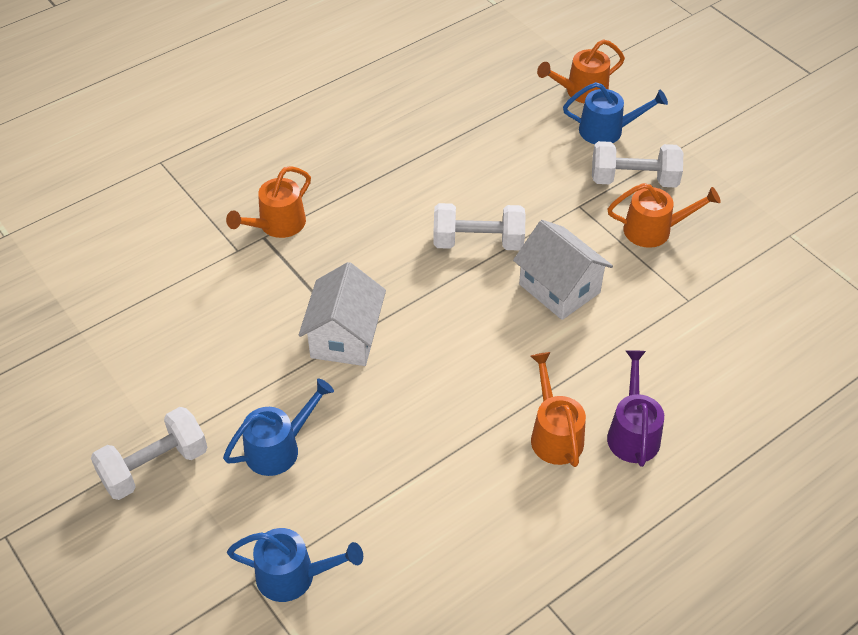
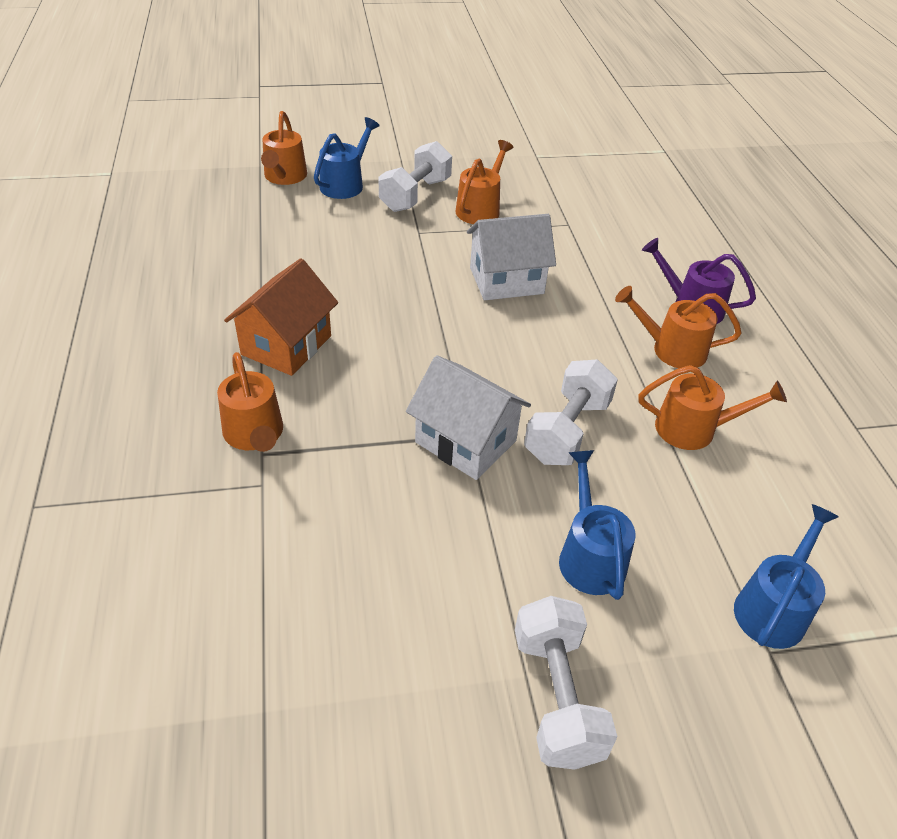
camera: 65 degrees left, 5 degrees down
white dumbbell [433,203,526,251] -> white dumbbell moved to [524,360,618,465]
none -> orange house [224,258,338,376]
none -> orange watering can [638,365,787,450]

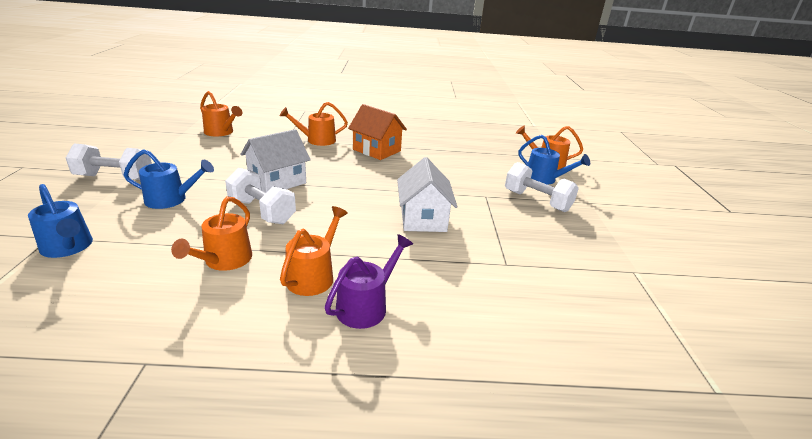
camera: 100 degrees right, 15 degrees down
orange watering can [455,140,514,224] -> orange watering can moved to [200,91,243,137]

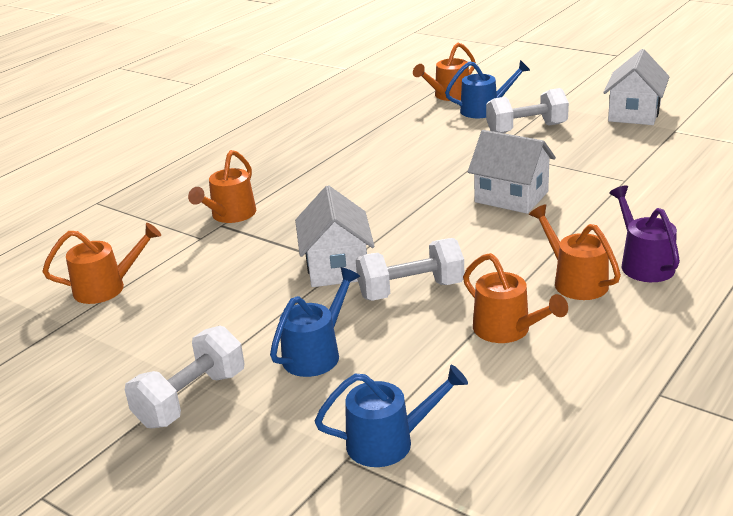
camera: 50 degrees left, 0 degrees up
orange house [348,104,407,160] -> none
none -> white house [603,49,670,125]

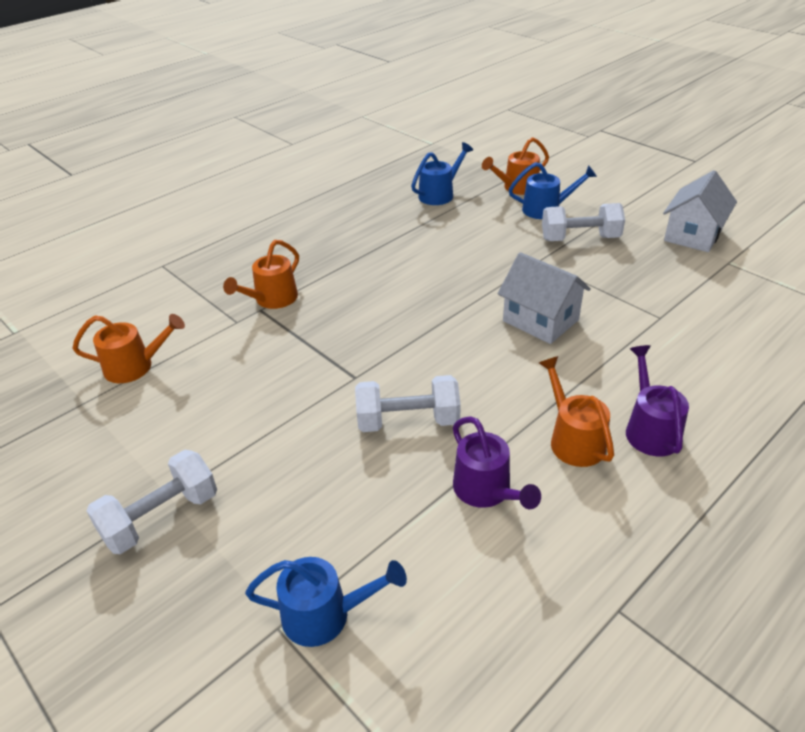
camera: 10 degrees right, 10 degrees up
blue watering can [270,267,360,377] -> blue watering can moved to [411,142,473,205]
white house [295,185,374,287] -> none
orange watering can [463,253,568,343] -> purple watering can [453,416,541,509]

